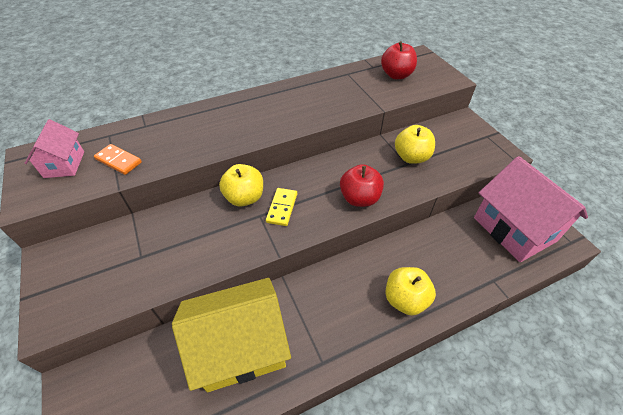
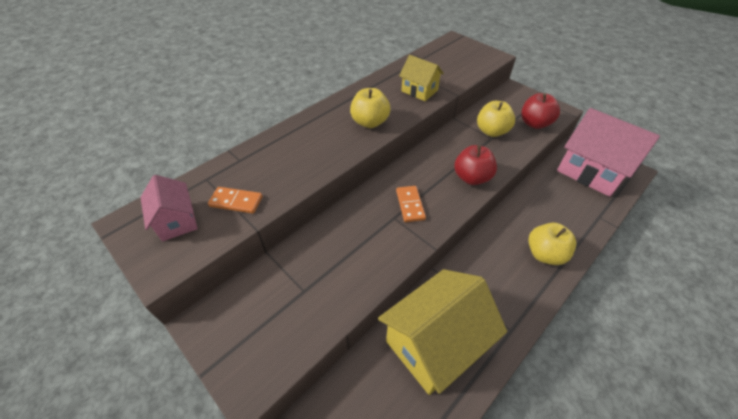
camera: 20 degrees left, 0 degrees up
yellow apple [219,164,263,207] -> yellow apple moved to [350,88,390,128]
yellow domino [266,188,297,226] -> orange domino [396,186,426,222]
red apple [381,41,417,79] -> red apple moved to [521,93,560,129]
none -> yellow house [399,55,444,101]

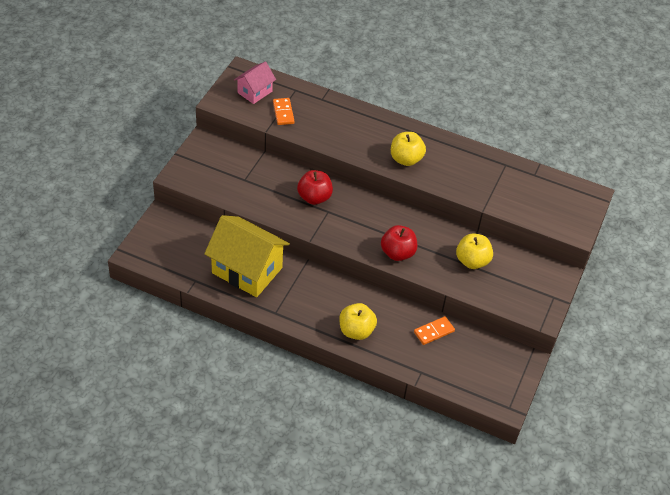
camera: 65 degrees right, 0 degrees up
orange domino [396,186,426,222] -> orange domino moved to [414,316,455,345]
yellow house [399,55,444,101] -> none
red apple [521,93,560,129] -> red apple moved to [297,170,333,205]
pink house [557,108,660,197] -> none

